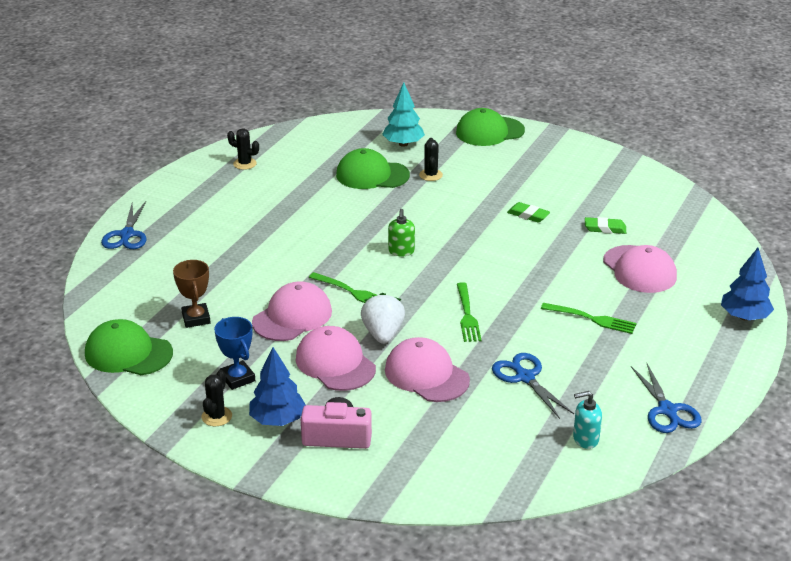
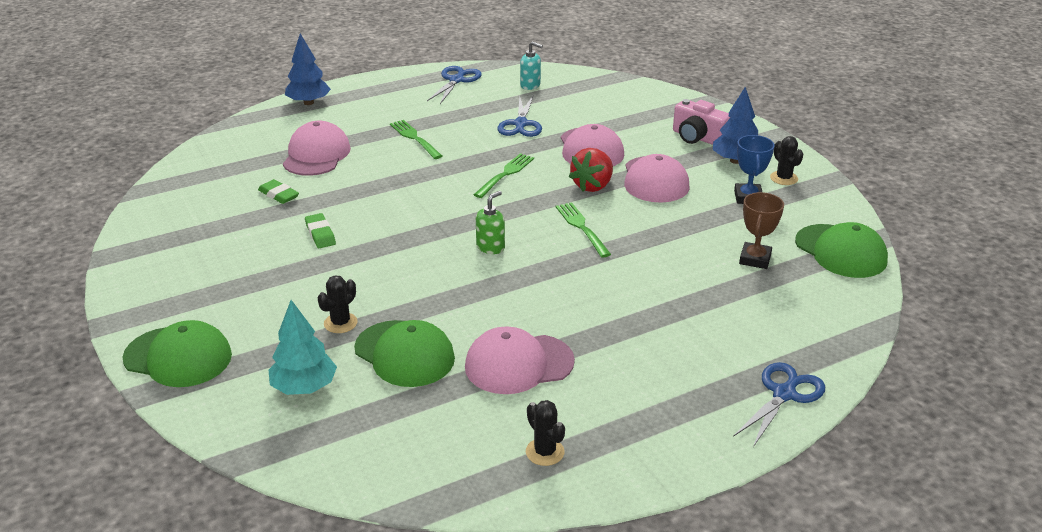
camera: 145 degrees left, 0 degrees up
black cactus [202,370,232,426] -> black cactus turned 75 degrees counterclockwise [770,136,803,185]
pink cap [252,281,332,341] -> pink cap moved to [465,326,575,394]
white strawberry [361,293,405,344] -> red strawberry [569,148,613,192]

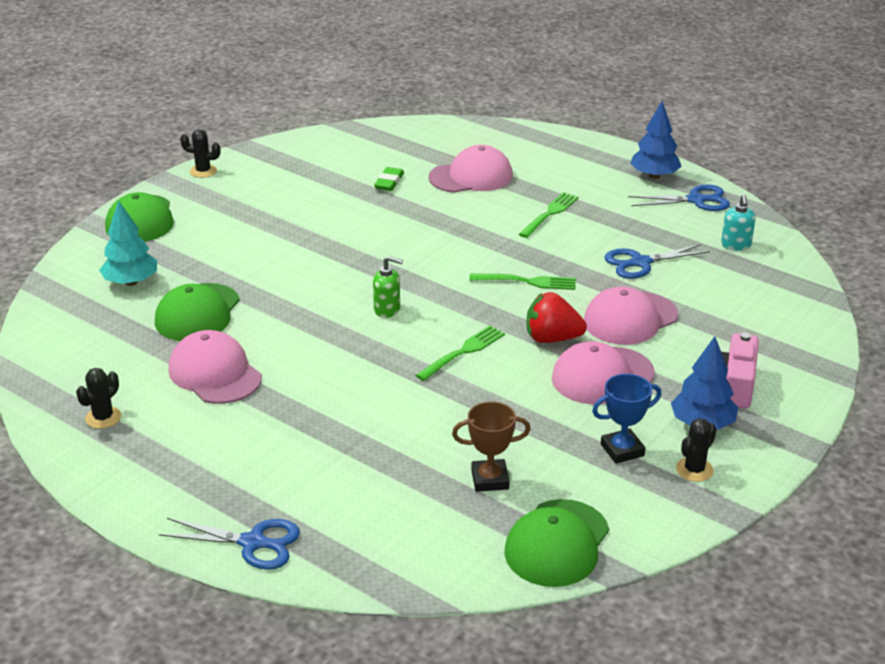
camera: 65 degrees right, 0 degrees up
blue tree [285,33,331,105] -> blue tree moved to [630,101,682,179]
green eraser [305,213,336,248] -> none
black cactus [317,275,358,333] -> black cactus moved to [180,129,220,178]

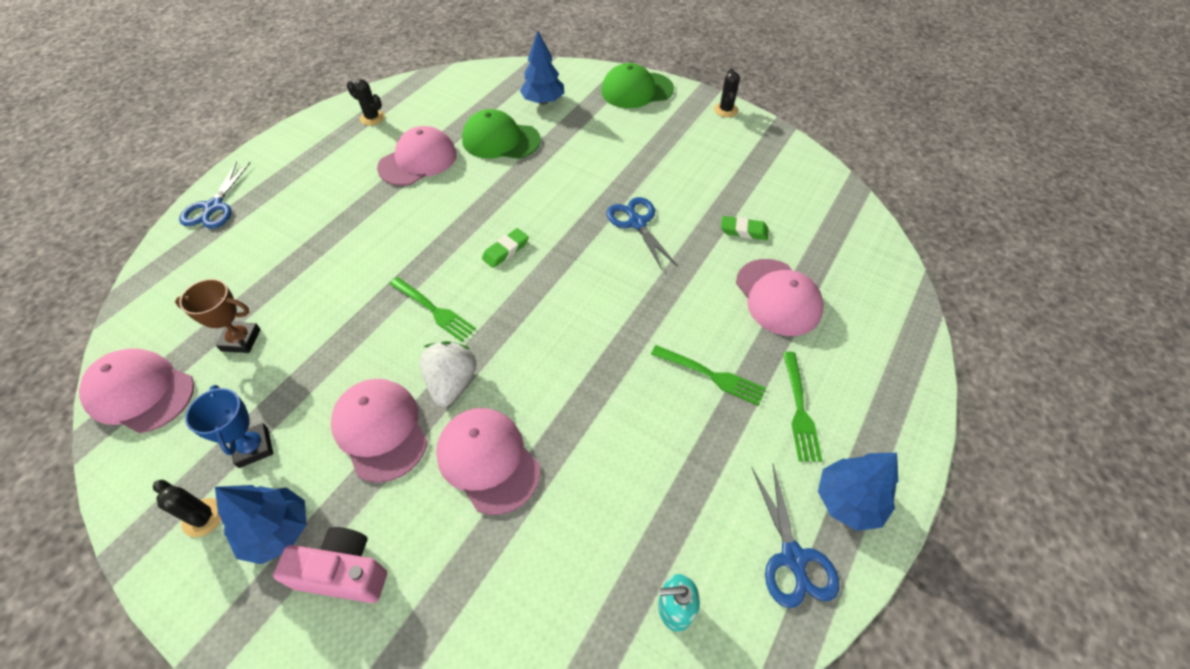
camera: 85 degrees right, 20 degrees up
turquoise tree [99,200,157,286] -> blue tree [520,31,564,105]
green soap dispenser [373,256,403,318] -> green eraser [482,228,529,268]
brown trophy [452,402,531,492] -> brown trophy turned 75 degrees counterclockwise [175,279,261,353]
green fork [469,274,576,290] -> green fork moved to [783,352,822,462]
green cap [504,499,609,587] -> pink cap [79,349,194,433]
red strawberry [527,292,587,343] -> white strawberry [419,341,476,407]
blue scissors [605,244,710,279] -> blue scissors moved to [607,197,678,271]

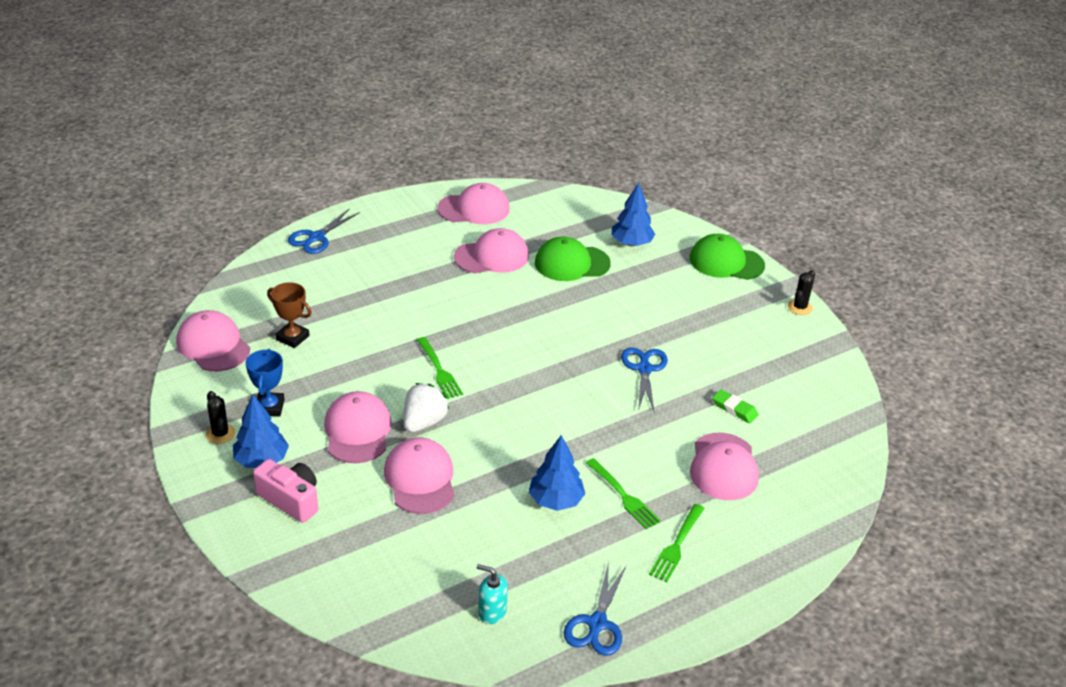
camera: 25 degrees right, 15 degrees down
black cactus [347,79,385,125] -> pink cap [437,183,510,224]
green cap [462,109,541,159] -> green cap turned 45 degrees counterclockwise [535,236,611,281]
green eraser [482,228,529,268] -> none
blue tree [818,453,898,531] -> blue tree moved to [529,435,585,511]

